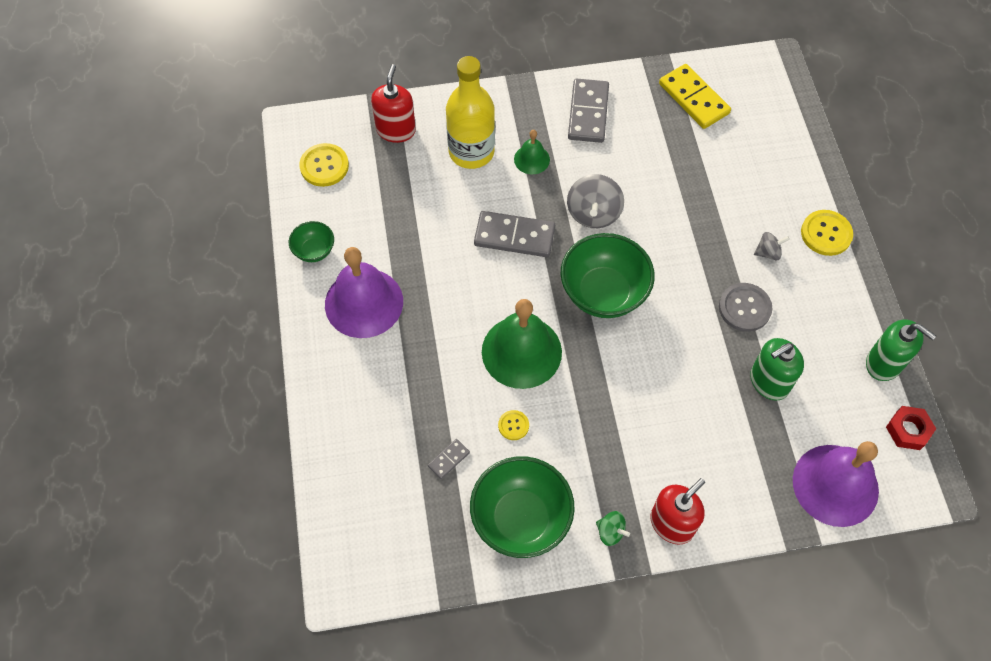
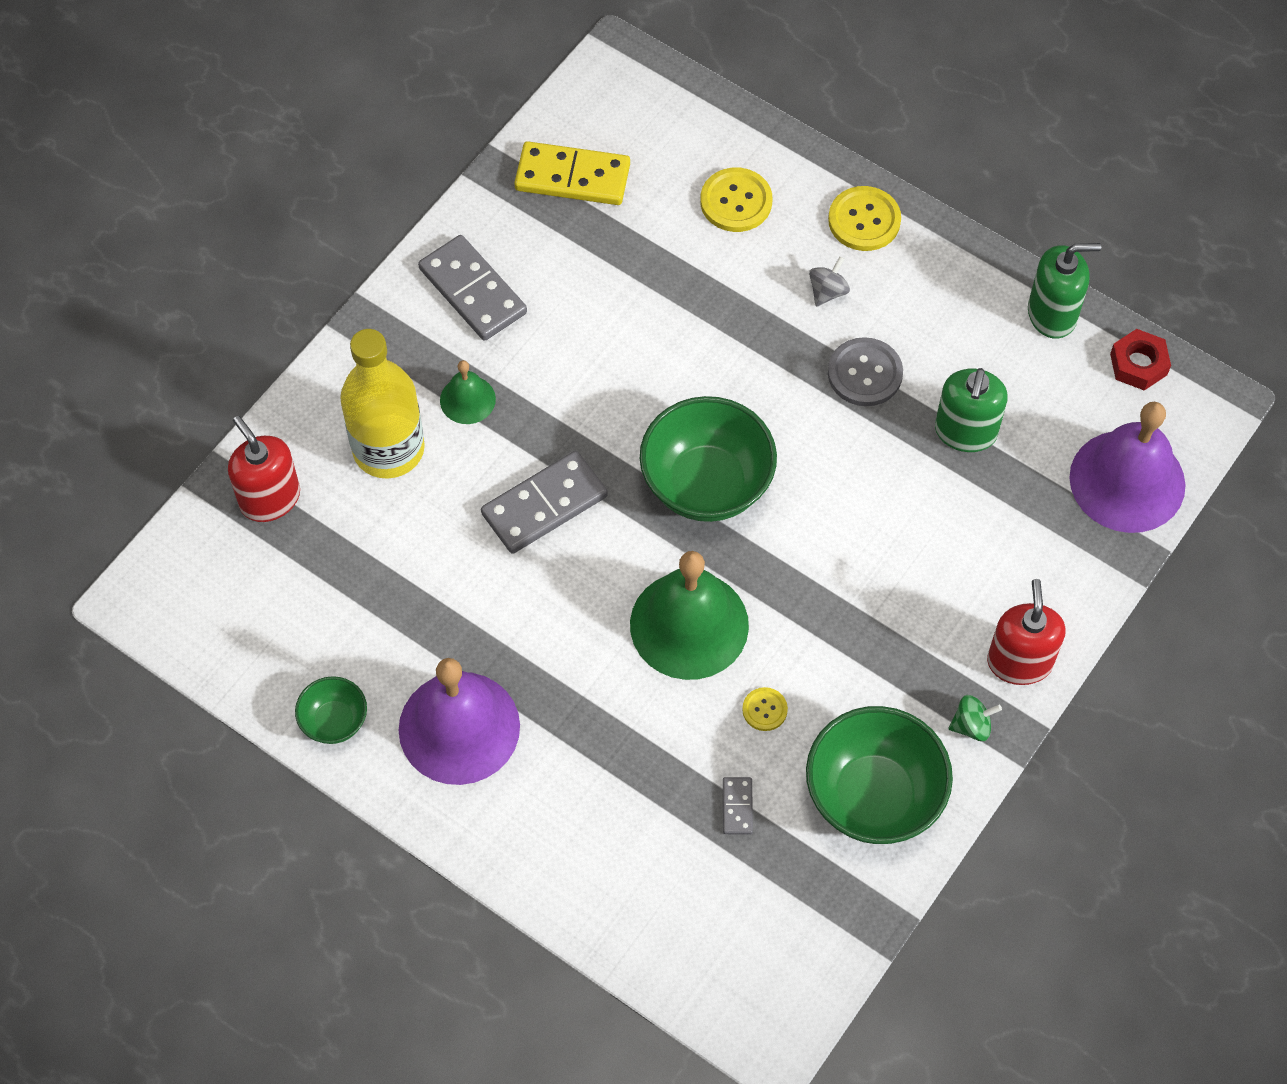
camera: 45 degrees left, 0 degrees up
yellow button [299,143,349,187] -> yellow button moved to [700,168,772,232]
grey spinning top [567,174,624,228] -> none

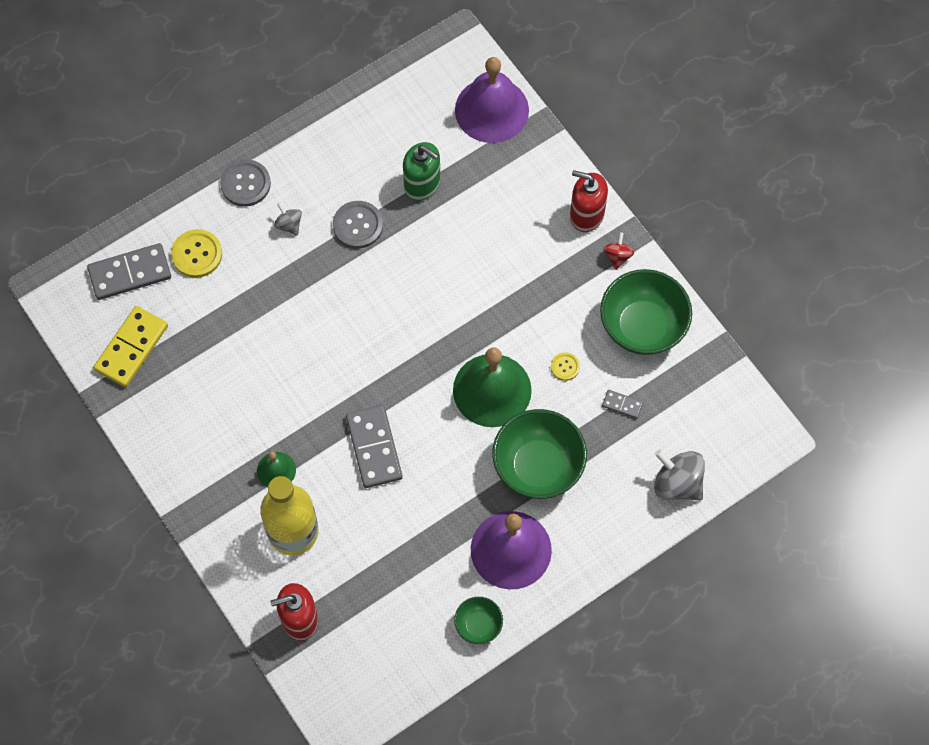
camera: 70 degrees left, 5 degrees up
grey domino [418,235,527,341] -> grey domino moved to [87,243,171,300]
green bowl [640,396,777,522] -> green bowl moved to [493,409,587,499]
yellow button [828,186,901,251] -> grey button [220,159,271,207]
green spinning top [949,695,1002,741] -> red spinning top [603,232,634,270]
green soap dispenser [1028,243,1101,339] -> none
red nut [1110,329,1171,391] -> none
none -> grey spinning top [654,450,705,501]

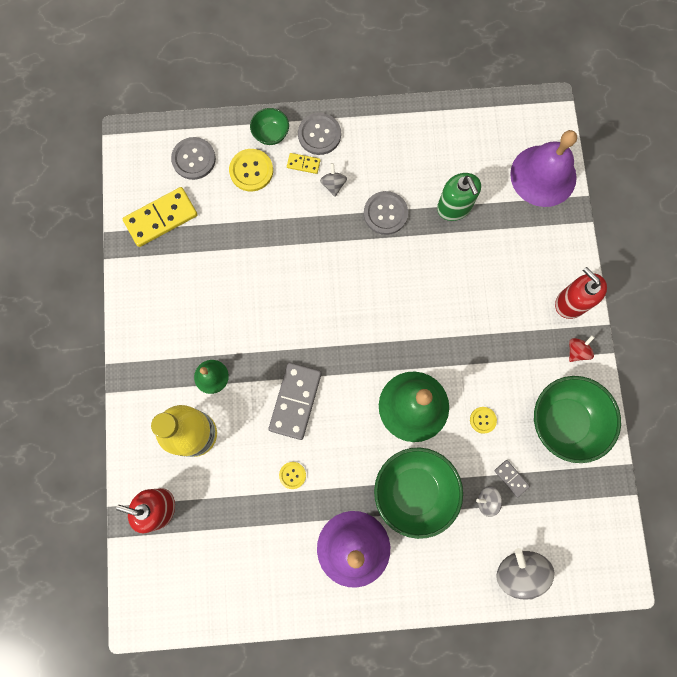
camera: 30 degrees right, 10 degrees up
grey domino [87,243,171,300] -> grey button [171,137,216,180]
green bowl [454,597,503,644] -> green bowl moved to [250,108,289,145]
none -> yellow button [279,462,306,489]
none -> yellow domino [287,153,320,174]
none -> grey spinning top [476,486,503,517]

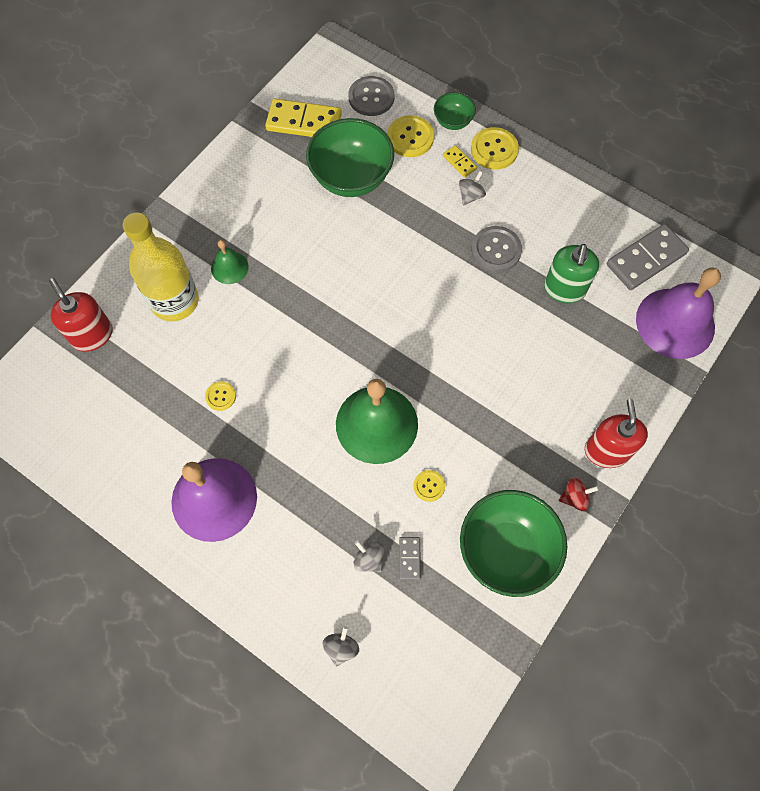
camera: 40 degrees right, 10 degrees down
grey domino [269,363,322,440] -> grey domino moved to [607,224,689,290]
grey button [298,113,341,155] -> yellow button [471,127,519,169]
green bowl [374,447,463,539] -> green bowl moved to [306,118,394,197]
grey spinning top [496,548,554,600] -> grey spinning top [323,626,359,667], size x0.54

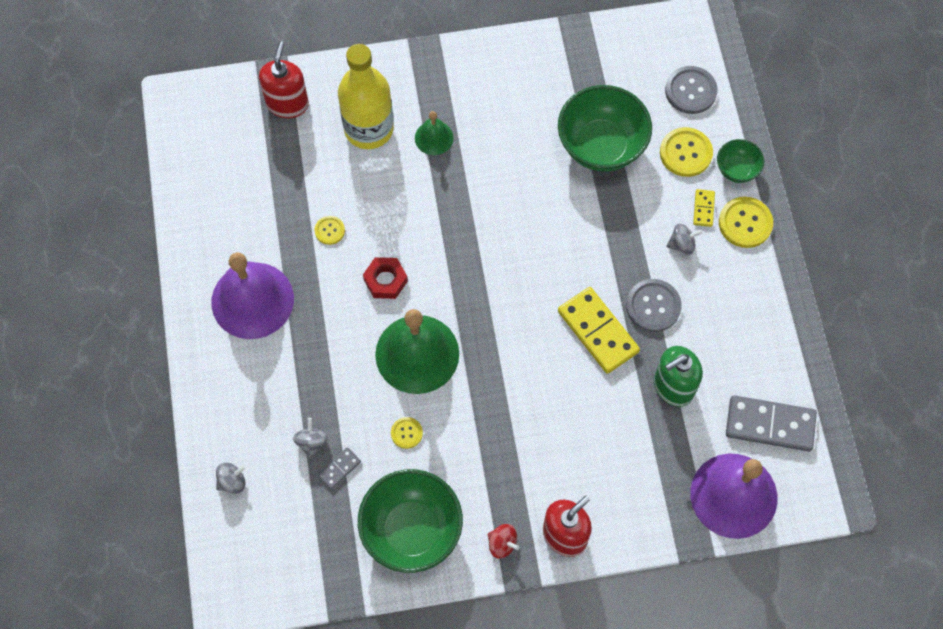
camera: 45 degrees right, 0 degrees up
yellow domino [265,99,342,137] -> yellow domino moved to [558,287,640,374]
none -> red nut [363,257,408,299]

